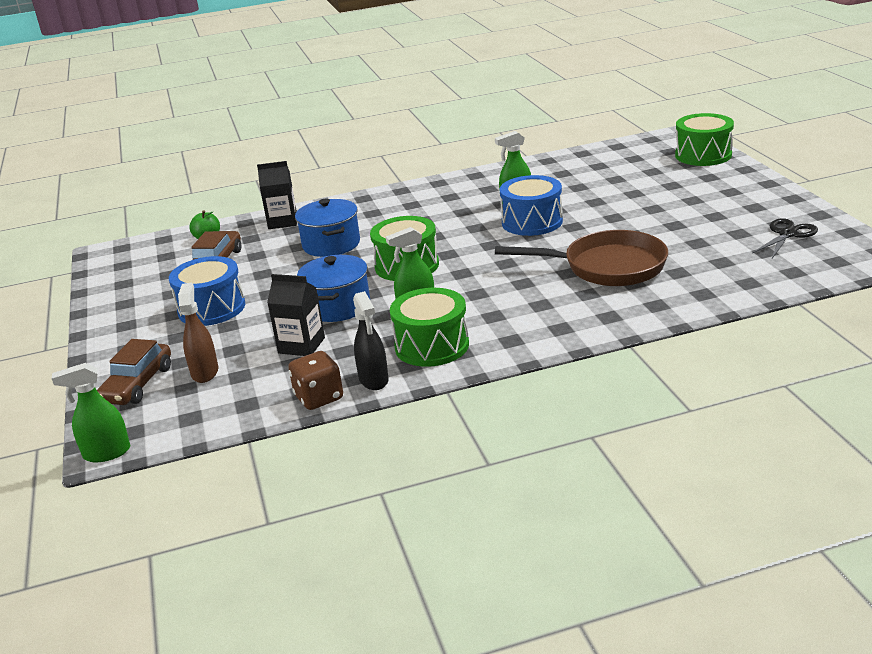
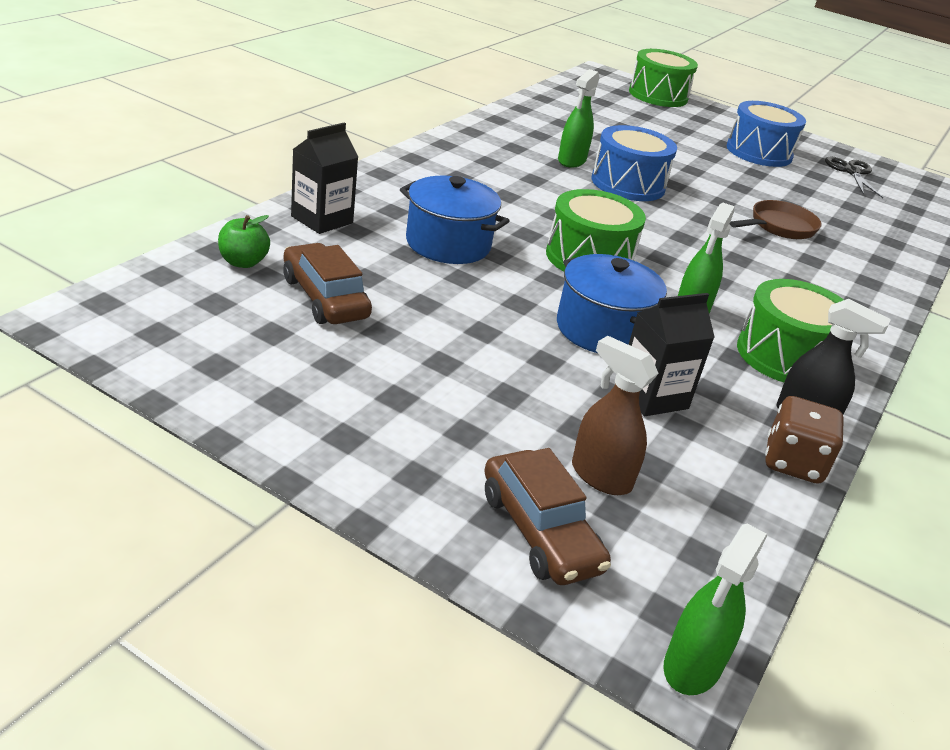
camera: 50 degrees left, 5 degrees up
blue drum [169,256,245,326] -> blue drum moved to [727,101,806,167]
brown pan [495,230,668,286] -> brown pan [730,200,822,239], size x0.60

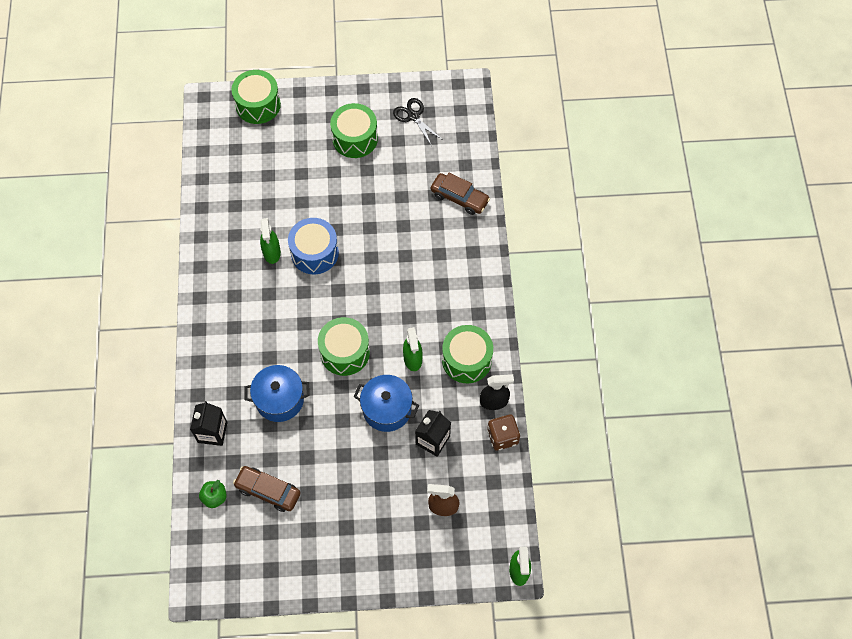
camera: 30 degrees left, 30 degrees up
brown car [484,448,611,585] -> brown car moved to [431,173,490,215]
blue drum [727,101,806,167] -> green drum [330,103,378,158]
brown pan [730,200,822,239] -> none

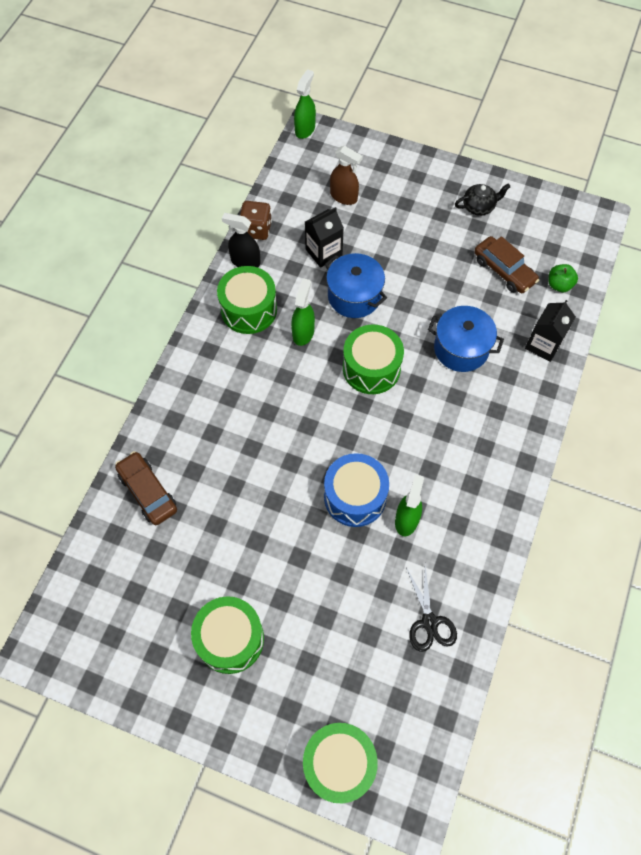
camera: 155 degrees left, 0 degrees up
black scissors [393,98,443,146] -> black scissors moved to [406,565,457,652]
none -> black teapot [455,183,511,216]

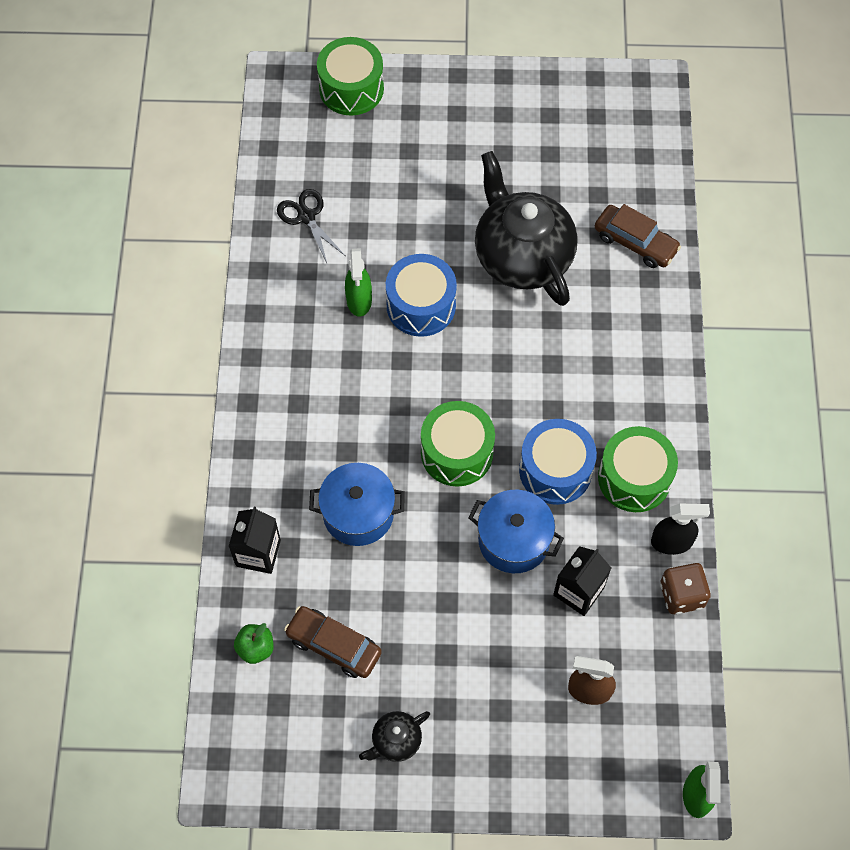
camera: 160 degrees right, 0 degrees up
green drum [191,596,264,674] -> none
green spray bottle [291,278,315,346] -> blue drum [519,419,597,505]
none -> black teapot [475,151,578,306]

